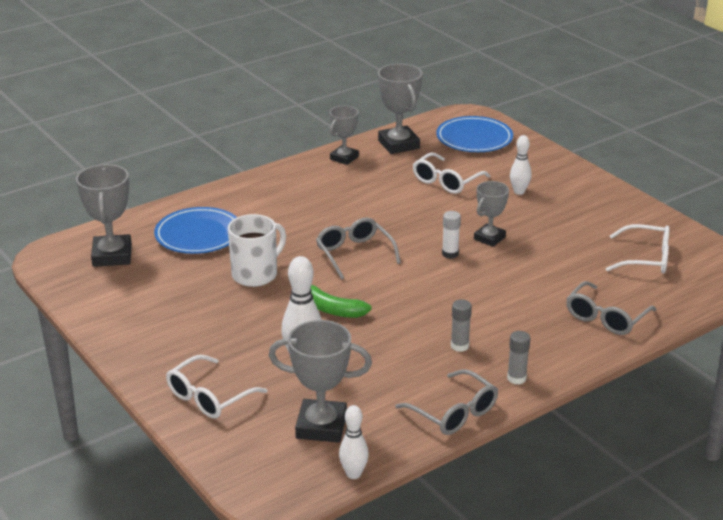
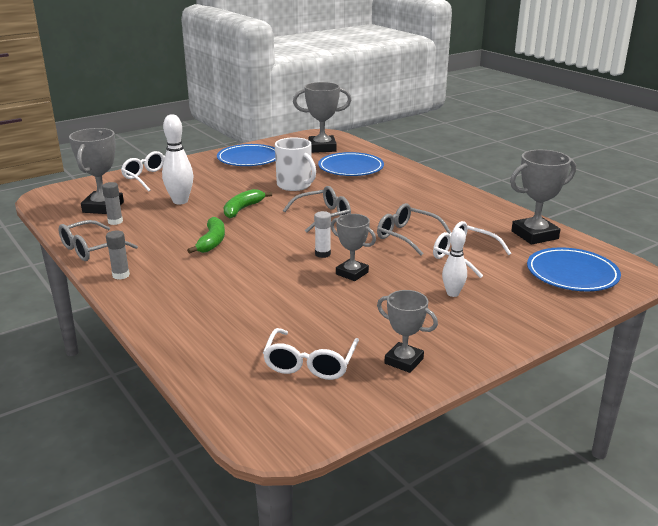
camera: 90 degrees right, 5 degrees down
grey trophy [330,106,359,165] -> grey trophy moved to [377,290,438,373]
white bowling pin [339,405,369,479] -> none
grey glue stick [451,299,472,352] -> grey glue stick moved to [102,182,123,225]
grey glasses [566,281,656,335] -> grey glasses moved to [377,203,452,255]
none -> green banana [187,217,225,253]
none -> blue plate [217,144,276,166]

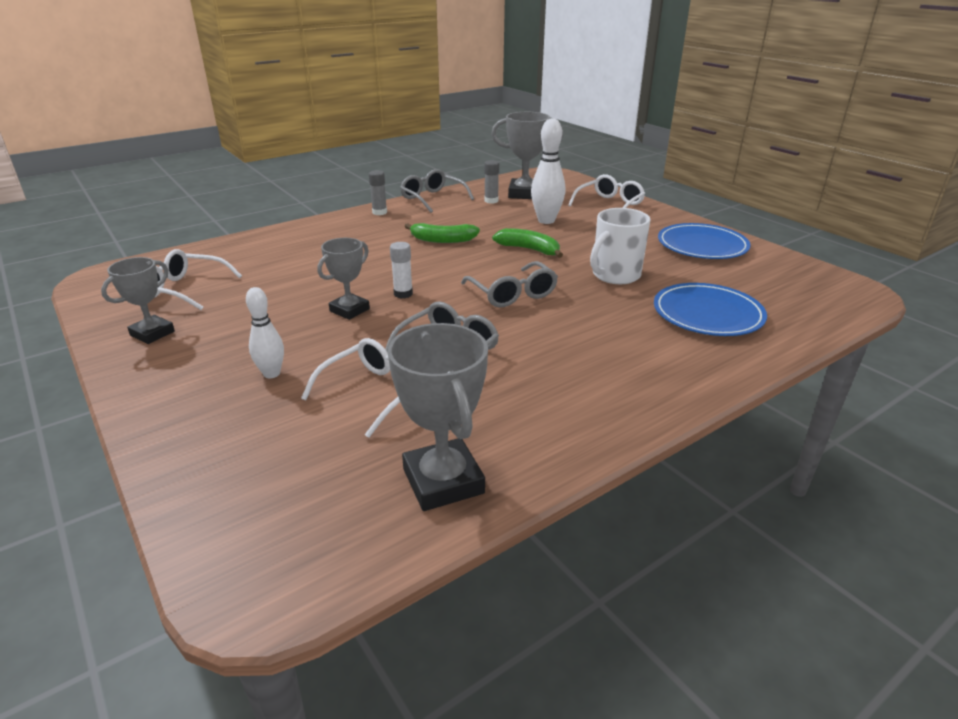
camera: 90 degrees right, 5 degrees up
grey trophy [293,82,351,153] -> none
blue plate [527,247,621,291] -> none

